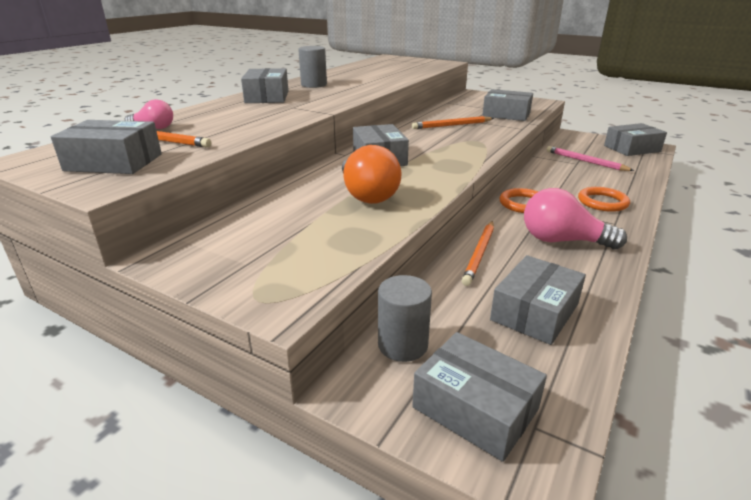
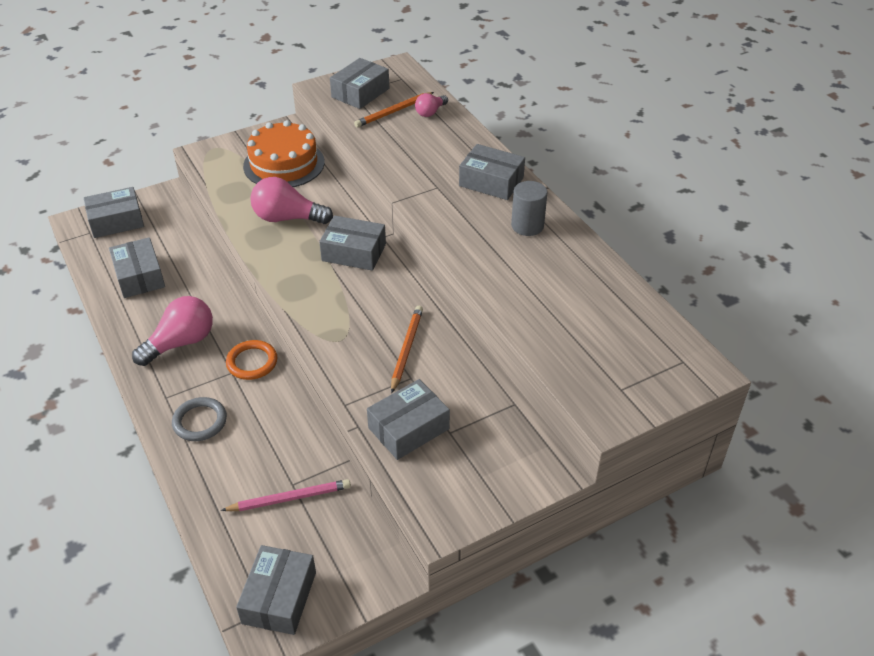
camera: 120 degrees right, 15 degrees up
orange light bulb [342,145,401,204] -> pink light bulb [250,177,333,224]
grey cylinder [378,275,432,362] -> none
orange pencil [462,221,494,286] -> none
orange ring [578,187,630,212] -> grey ring [172,397,227,441]
none -> orange cake [243,120,325,187]

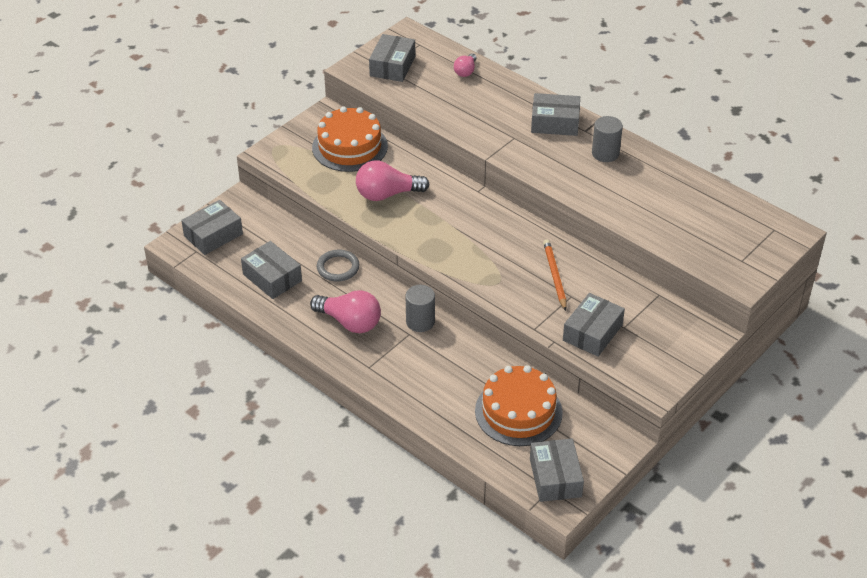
camera: 20 degrees left, 0 degrees up
pink light bulb [132,296,213,366] -> pink light bulb turned 90 degrees clockwise [310,290,381,333]
grey ring [172,397,227,441] -> grey ring moved to [317,249,360,282]
pink pencil [221,479,351,511] -> orange cake [475,365,563,446]
orange ring [226,340,277,380] -> grey cylinder [406,285,435,332]
grey box [319,215,386,271] -> none
orange pencil [354,92,434,128] -> none

